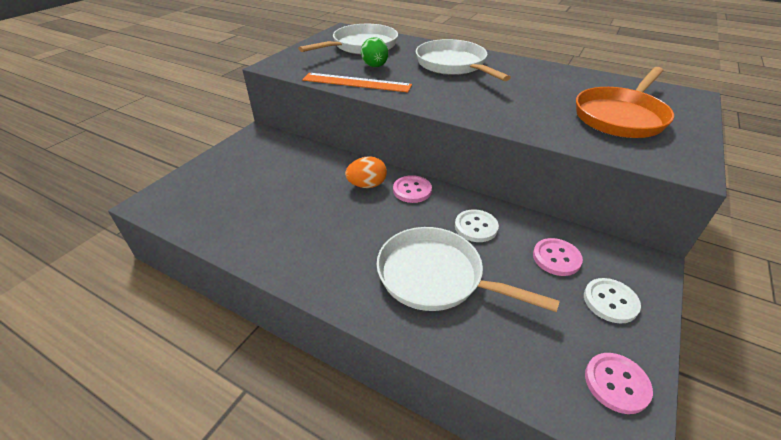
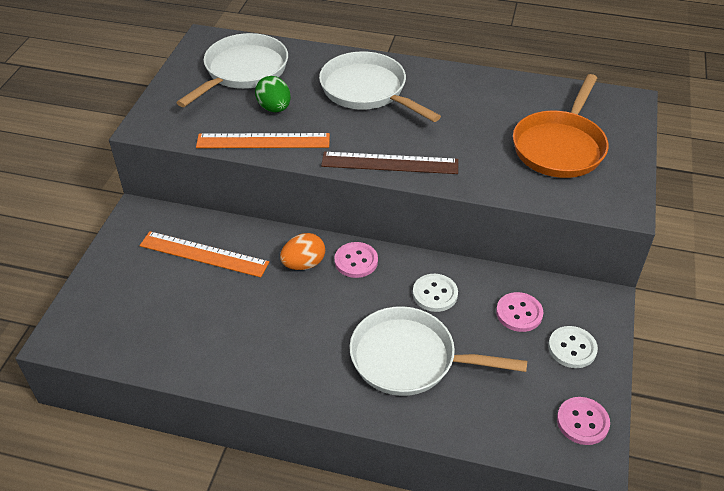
camera: 15 degrees left, 5 degrees up
none -> orange ruler [140,231,269,277]
none -> brown ruler [321,152,458,174]

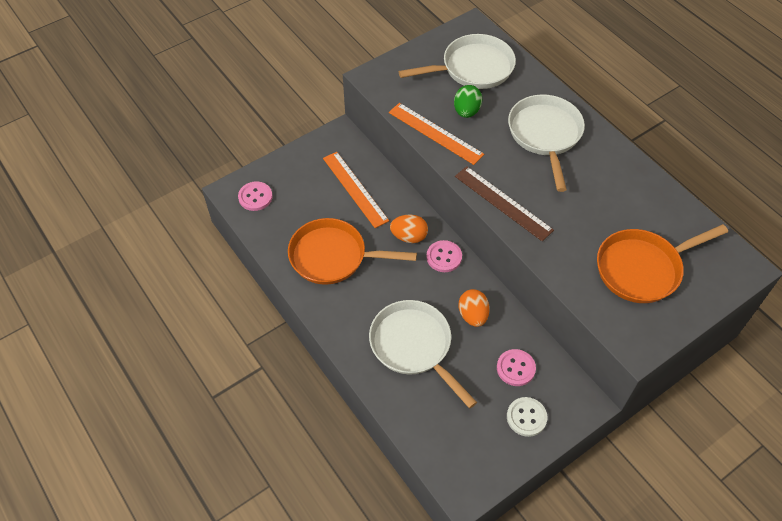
camera: 40 degrees right, 10 degrees up
white button [413,274,458,312] -> orange egg [459,289,490,327]
pink button [557,397,610,445] -> pink button moved to [238,181,272,211]
none -> orange pan [288,218,417,285]

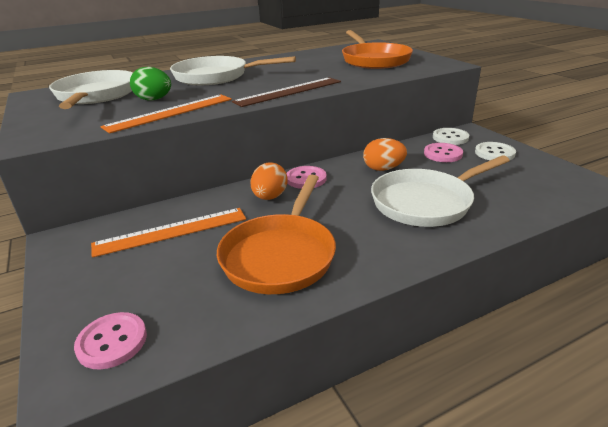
camera: 80 degrees left, 25 degrees down
none -> white button [433,128,469,145]

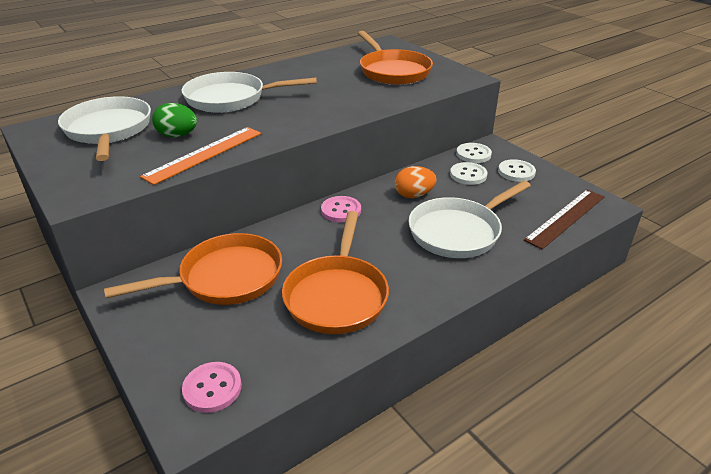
camera: 10 degrees left, 5 degrees up
orange ruler [91,208,246,258] -> orange pan [104,233,282,305]
brown ruler [232,77,341,107] -> brown ruler moved to [524,190,604,249]
orange egg [251,162,288,200] -> none
pink button [424,143,463,162] -> white button [450,162,488,185]

